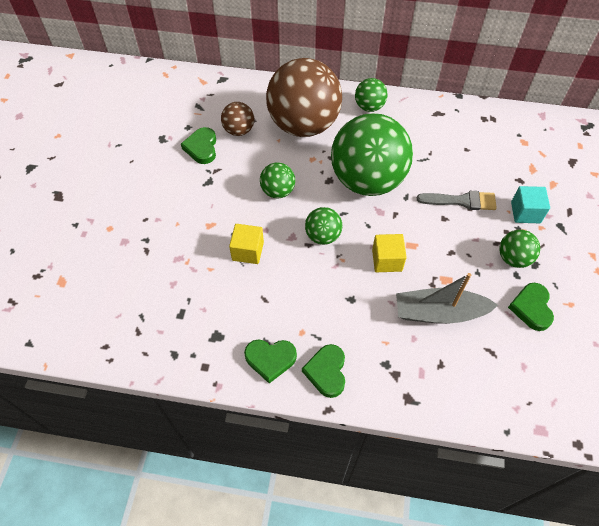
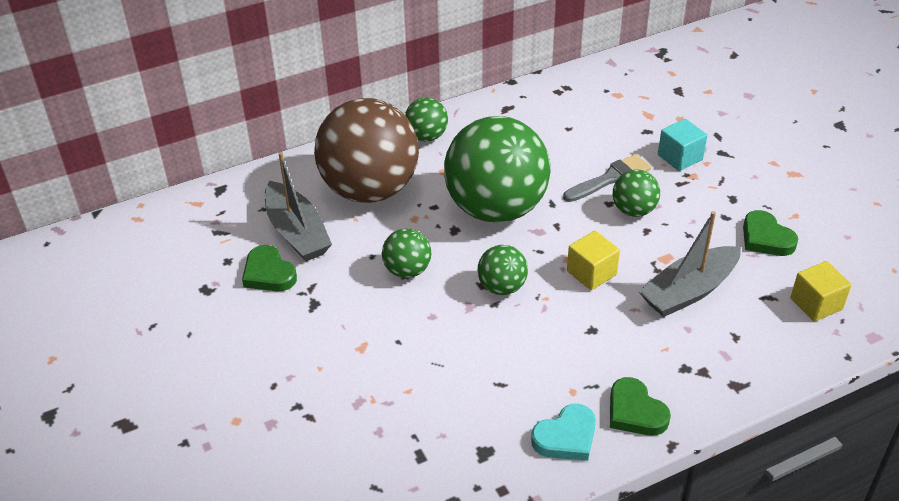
camera: 35 degrees left, 15 degrees down
brown ball [221,102,254,136] -> grey boat [265,152,332,261]
yellow cube [229,224,264,264] -> yellow cube moved to [790,261,851,322]
green heart [244,339,297,383] -> turquoise heart [531,404,596,461]
green ball [499,230,540,268] -> green ball moved to [613,170,660,217]

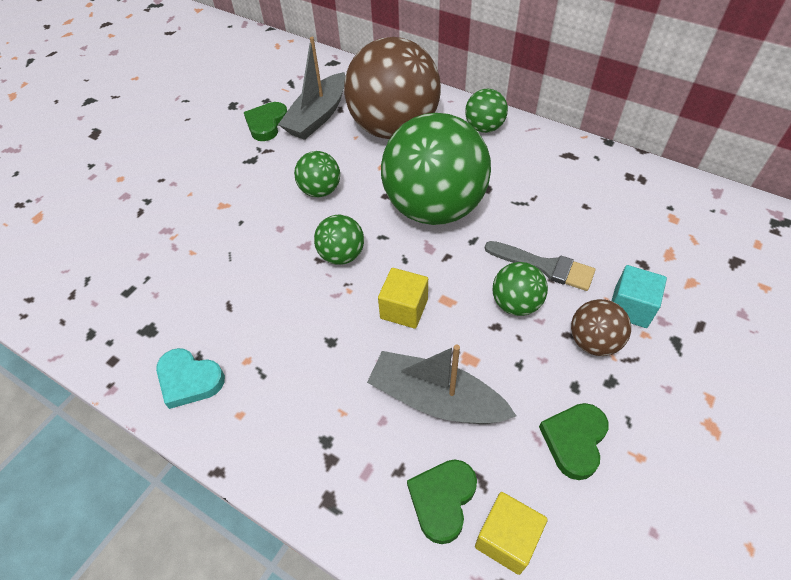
camera: 60 degrees right, 10 degrees up
green heart [610,377,671,436] -> green heart moved to [407,459,477,544]
none -> brown ball [571,299,631,356]

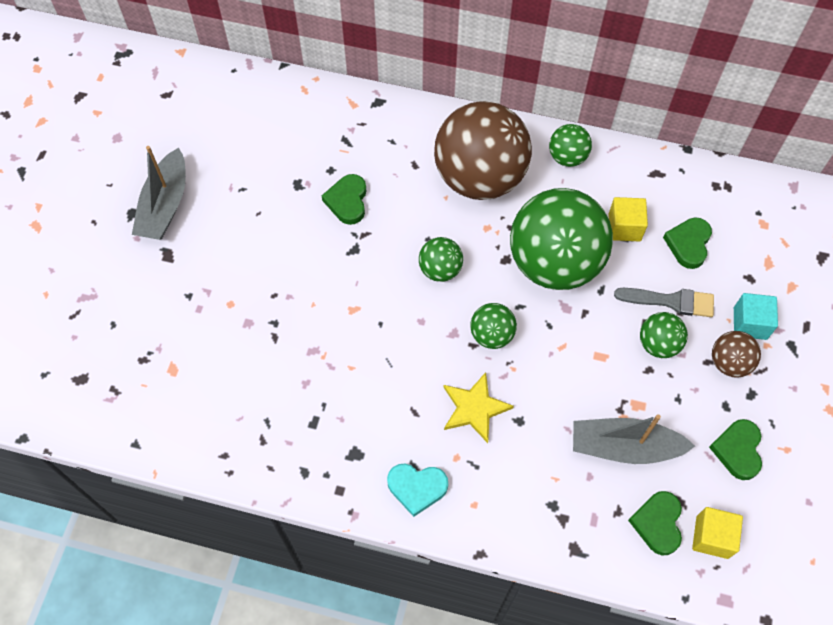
camera: 20 degrees left, 10 degrees up
grey boat [278,37,345,140] -> grey boat moved to [132,146,186,240]
yellow cube [378,268,428,329] -> yellow cube moved to [609,197,648,242]
none -> yellow star [443,372,514,443]
none -> green heart [663,217,712,269]

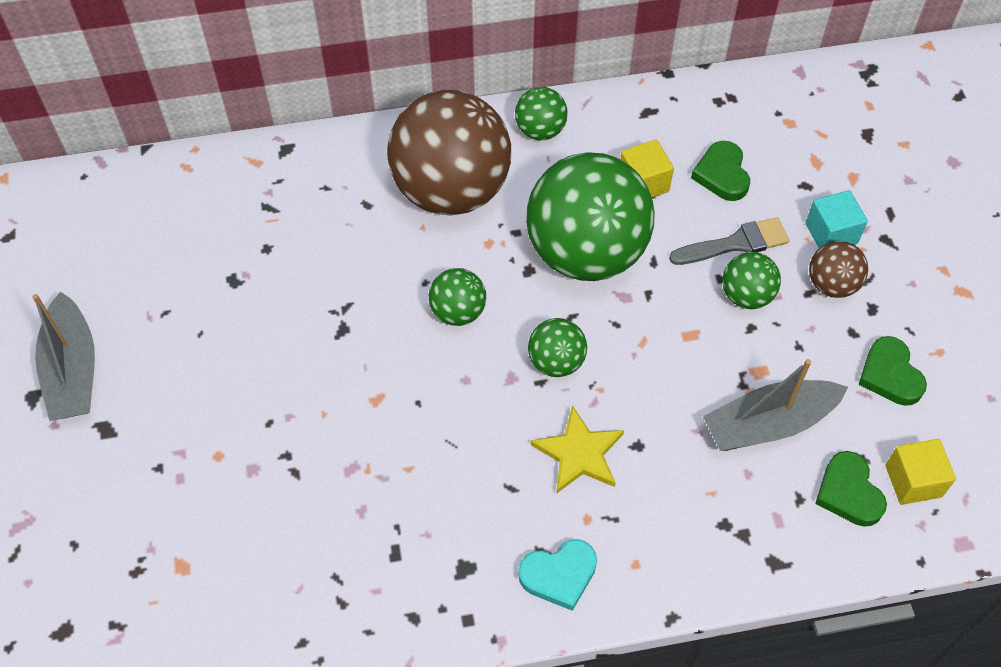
camera: 25 degrees left, 5 degrees down
green heart [322,174,366,225] -> none

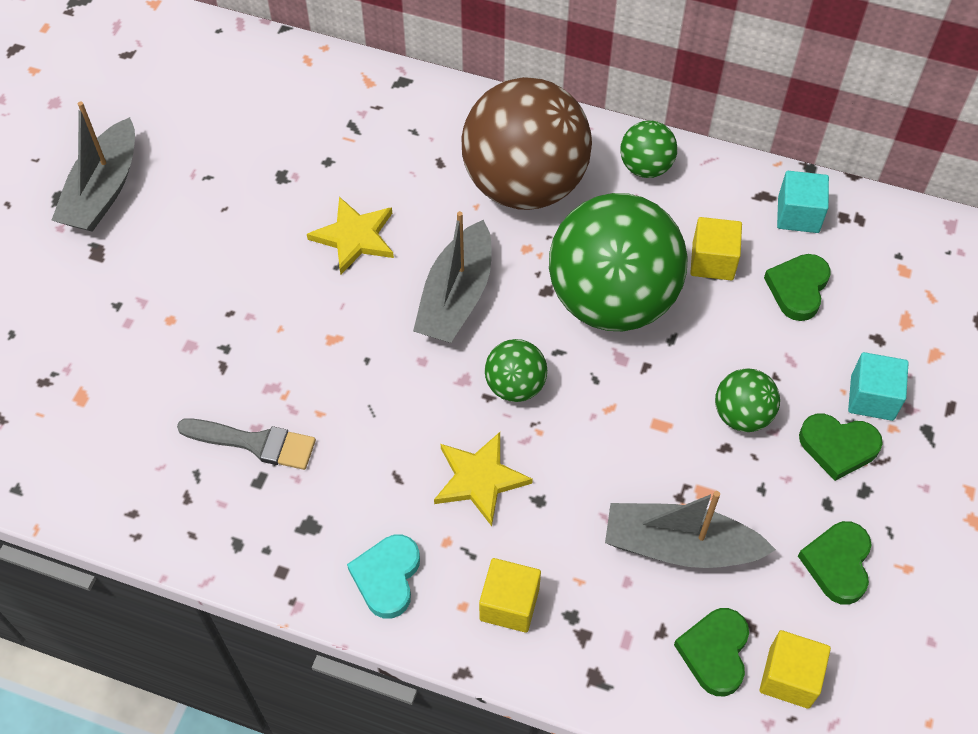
camera: 30 degrees right, 0 degrees up
green ball [429,268,486,326] -> grey boat [413,211,491,343]
turquoise heart [518,539,597,611] -> turquoise heart turned 90 degrees clockwise [347,535,420,619]
grey brush [669,217,789,265] -> grey brush moved to [177,418,316,470]
brown ball [809,241,868,298] -> green heart [799,414,883,481]
none -> yellow star [307,197,394,274]
none -> yellow cube [479,558,541,633]
none -> turquoise cube [777,171,829,233]

